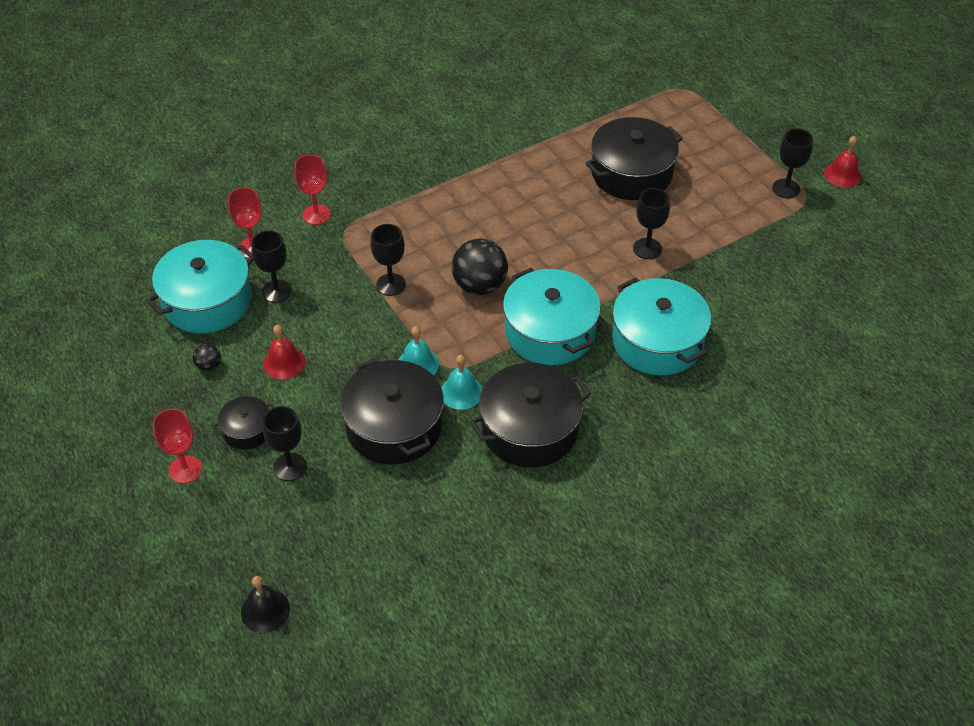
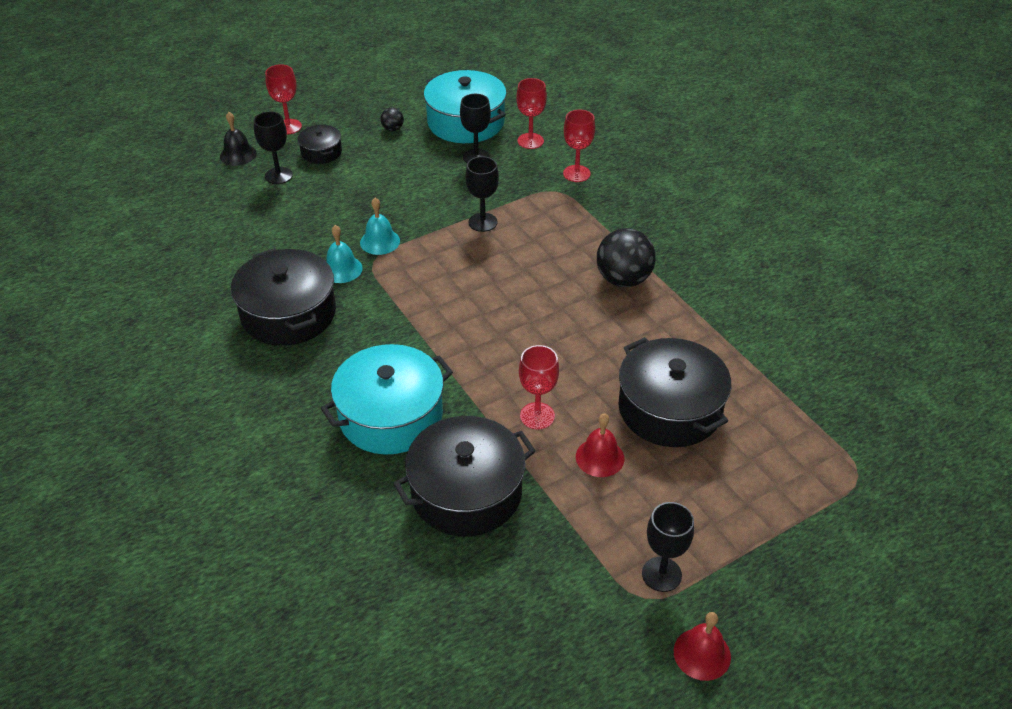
camera: 90 degrees right, 5 degrees down
black bell [241,576,290,633] -> black bell moved to [220,112,257,166]
red bell [263,325,306,379] -> red bell moved to [576,413,624,477]
black pot [340,357,444,465] -> black pot moved to [394,416,536,536]
black ball [452,239,508,295] -> black ball moved to [597,228,656,287]
turquoise pot [503,268,601,365] -> none
black goblet [633,188,670,259] -> red goblet [519,345,559,430]

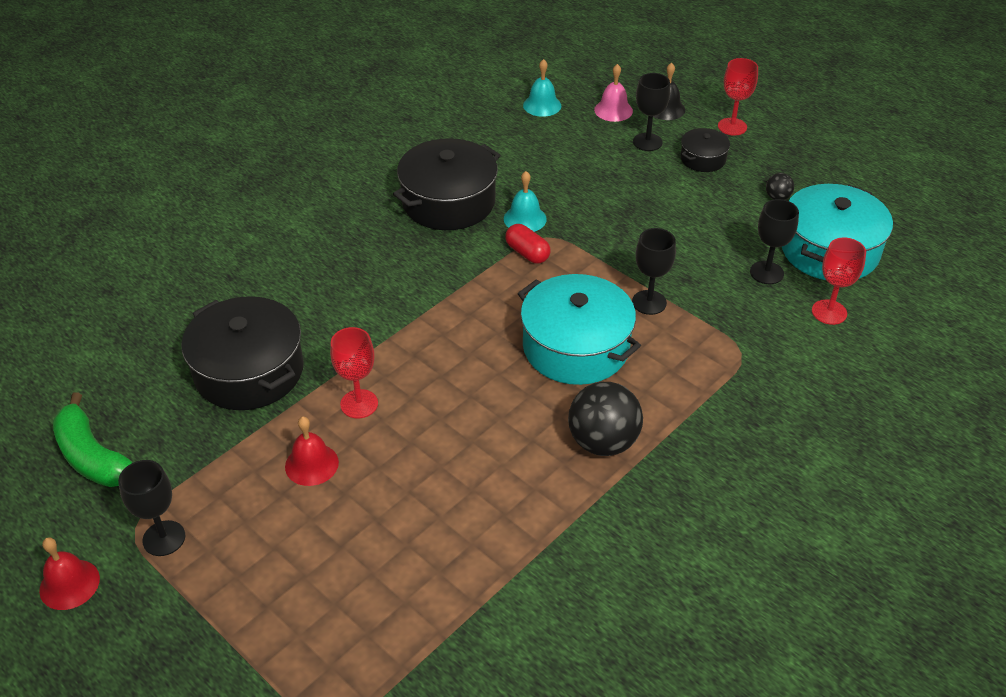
camera: 75 degrees right, 0 degrees up
turquoise pot [321,344,453,455] -> turquoise pot moved to [518,274,641,385]
turquoise bell [360,198,400,255] -> turquoise bell moved to [523,59,561,117]
red goblet [563,110,595,182] -> none
black pot [618,337,731,447] -> none
none -> green banana [53,392,133,487]
none -> red capsule [505,224,550,264]
none -> pink bell [594,64,633,122]

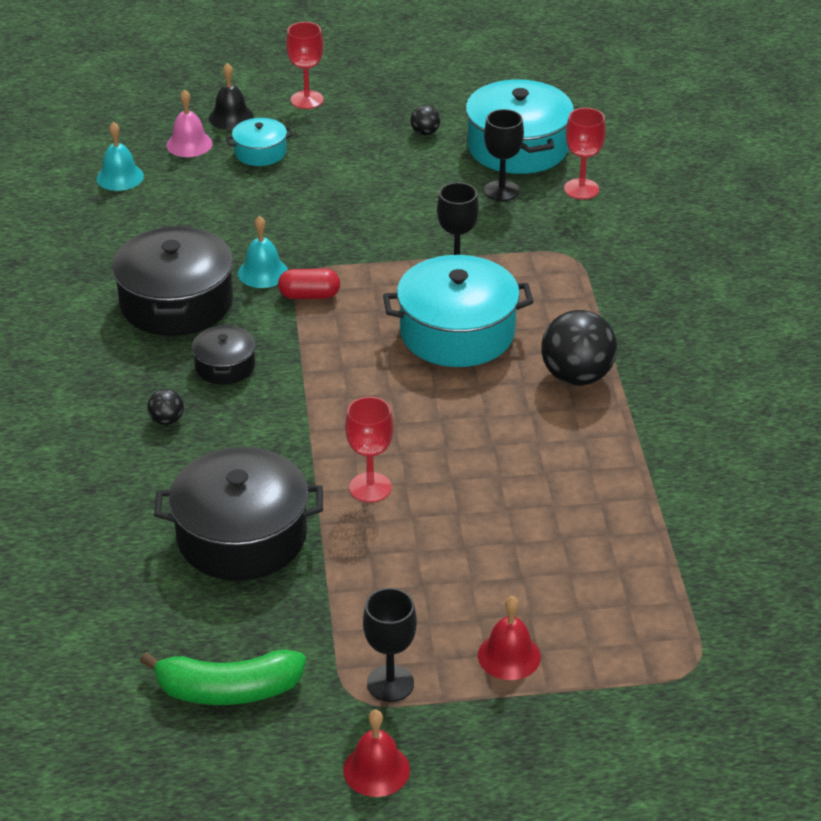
camera: 50 degrees left, 5 degrees down
red bell [285,416,339,486] -> red bell moved to [478,596,541,680]
black goblet [633,73,670,151] -> turquoise pot [226,118,293,166]
black pot [680,128,730,172] -> black pot moved to [192,325,256,384]
none -> black ball [147,389,184,425]

